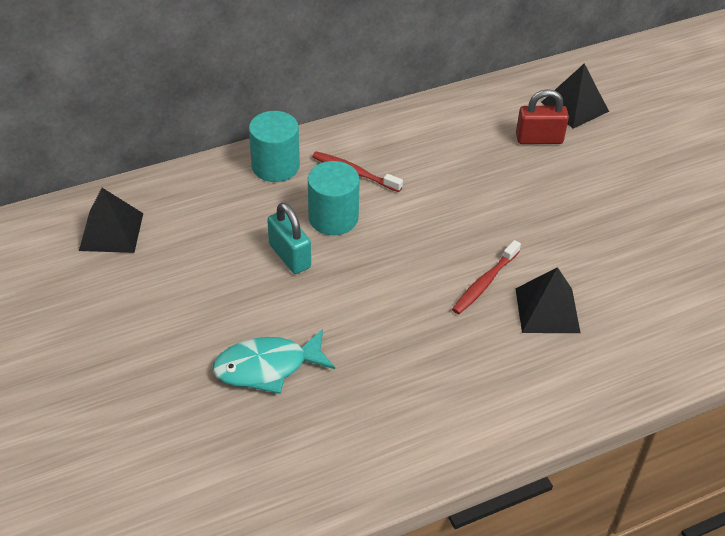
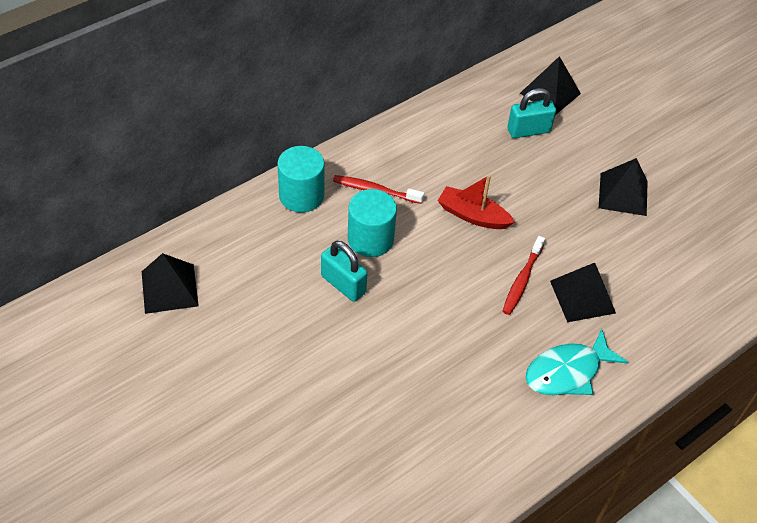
camera: 15 degrees left, 5 degrees up
turquoise fish [212,329,335,394] -> turquoise fish moved to [526,329,628,395]
red padlock [516,89,569,144] -> turquoise padlock [507,88,556,138]
none -> red boat [438,175,515,229]
none -> black pyramid [599,158,648,216]

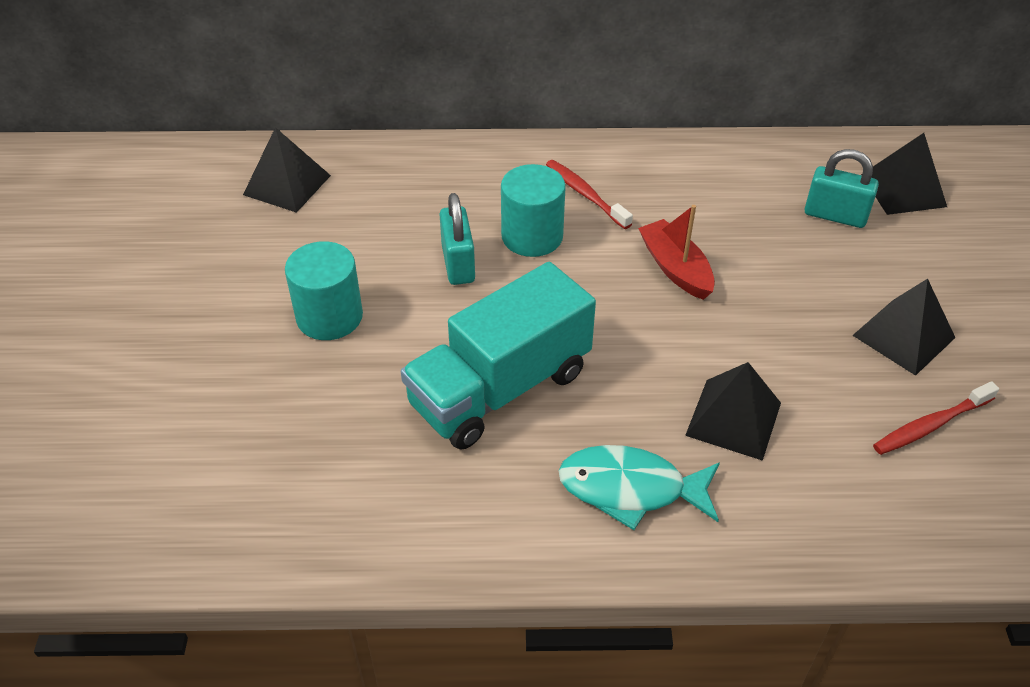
camera: 40 degrees right, 5 degrees down
turquoise cylinder [277,146,325,212] -> turquoise cylinder moved to [285,241,363,340]
red toothbrush [503,236,545,315] -> red toothbrush moved to [873,381,999,455]
none -> turquoise truck [401,262,596,450]

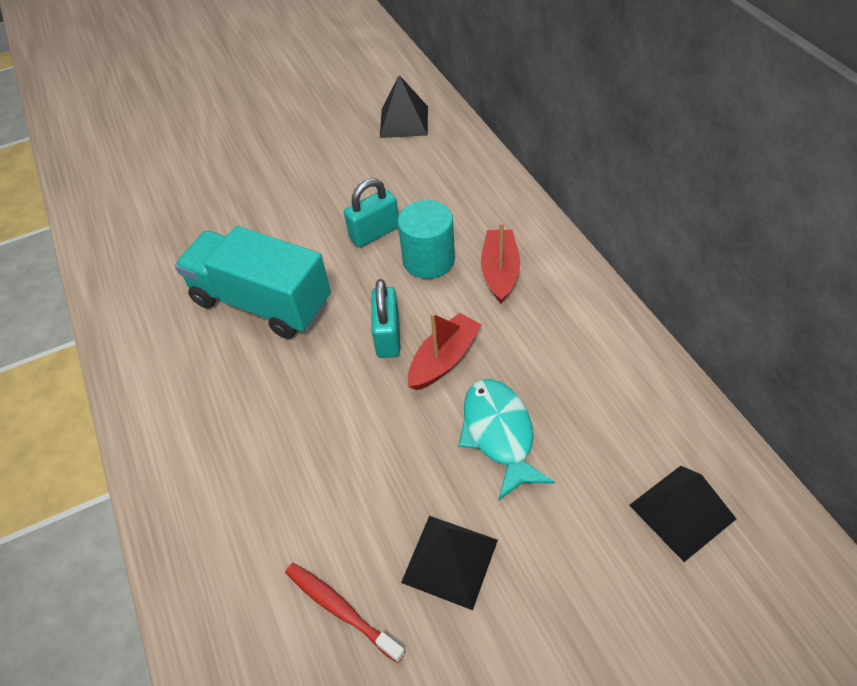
camera: 70 degrees right, 5 degrees up
turquoise cylinder [285,241,363,340] -> none
red toothbrush [546,160,633,229] -> red boat [481,222,520,303]
turquoise fish [558,445,720,530] -> turquoise fish moved to [458,379,555,501]
black pyramid [685,362,781,461] -> none
turquoise padlock [805,149,879,228] -> turquoise padlock moved to [371,279,400,358]

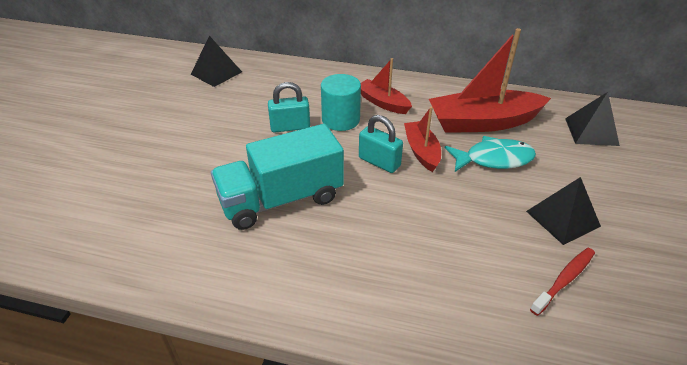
camera: 55 degrees left, 10 degrees down
red toothbrush [285,563,405,663] -> red toothbrush turned 150 degrees clockwise [530,248,595,316]
turquoise padlock [344,178,399,247] -> turquoise padlock turned 75 degrees clockwise [268,82,310,133]
turquoise fish [458,379,555,501] -> turquoise fish turned 150 degrees clockwise [445,136,536,172]
none -> red boat [429,28,551,133]

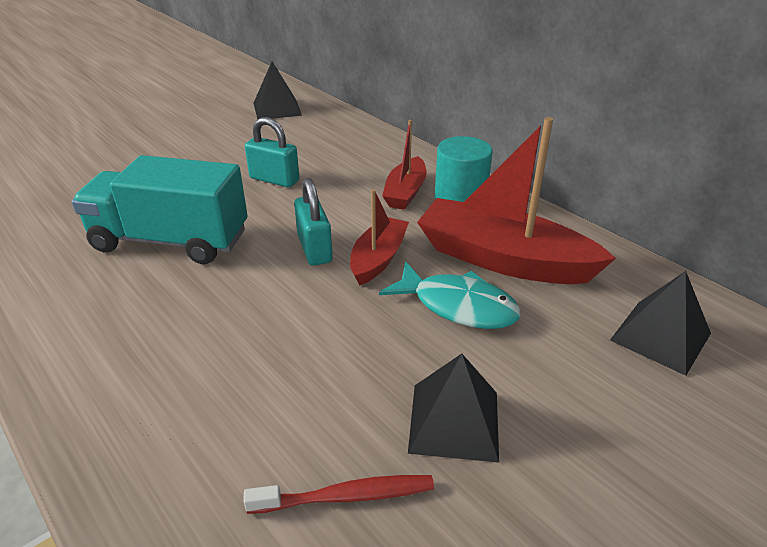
camera: 35 degrees right, 5 degrees down
turquoise cylinder [321,74,361,131] -> turquoise cylinder moved to [434,136,493,202]
red boat [361,58,412,114] -> red boat turned 150 degrees counterclockwise [382,120,426,210]

